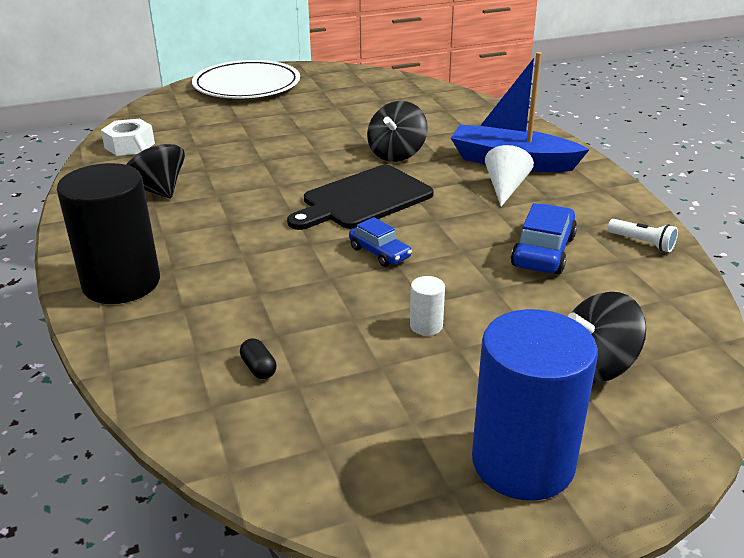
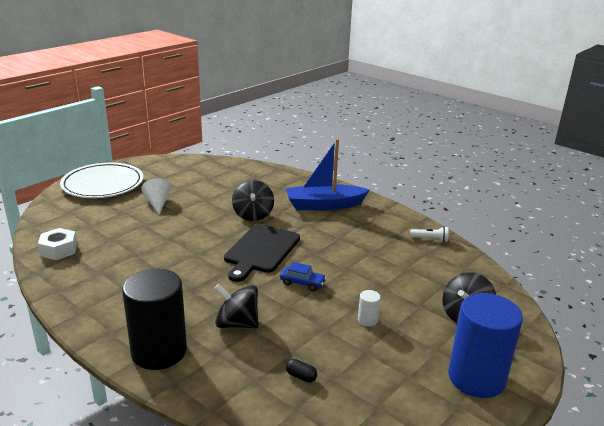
camera: 30 degrees left, 5 degrees down
black spinning top [126,135,185,198] -> black spinning top moved to [214,284,259,328]
white cone [485,145,534,207] -> white cone moved to [141,178,171,215]
blue car [511,203,577,274] -> none

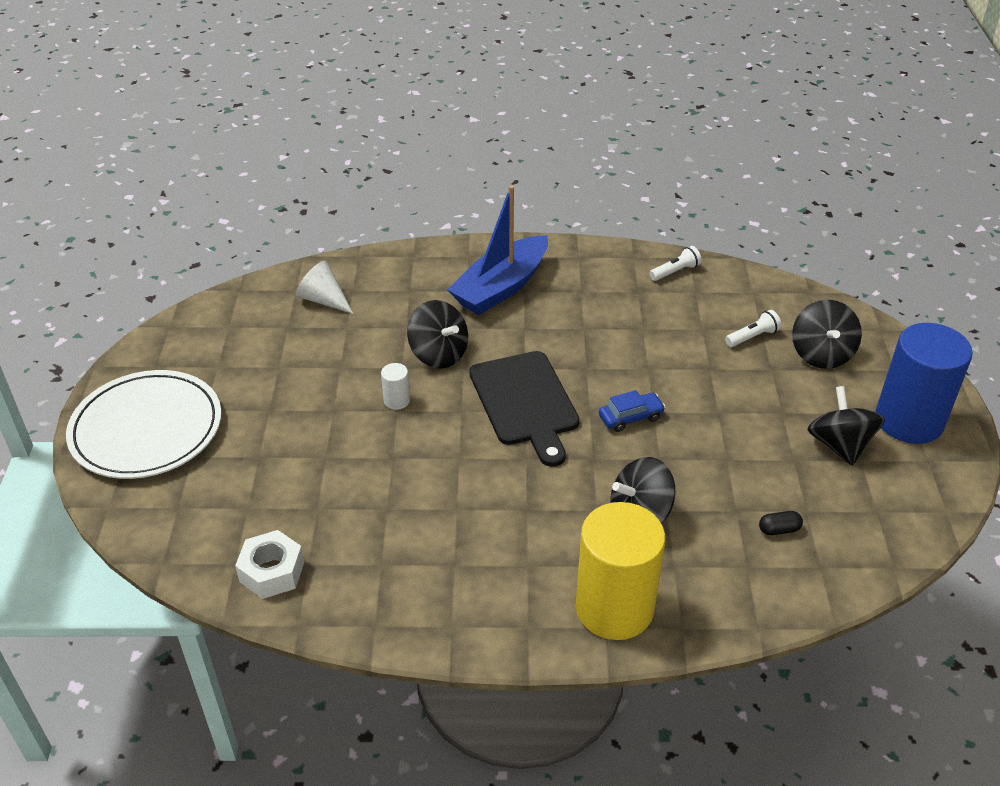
camera: 40 degrees left, 15 degrees up
black cylinder [122,269,187,370] -> yellow cylinder [575,502,666,640]
white cone [141,178,171,215] -> white cone moved to [296,261,353,314]
white cylinder [358,290,381,326] -> white cylinder moved to [381,363,410,410]
none -> white flashlight [725,310,781,347]
none -> black spinning top [807,386,885,466]

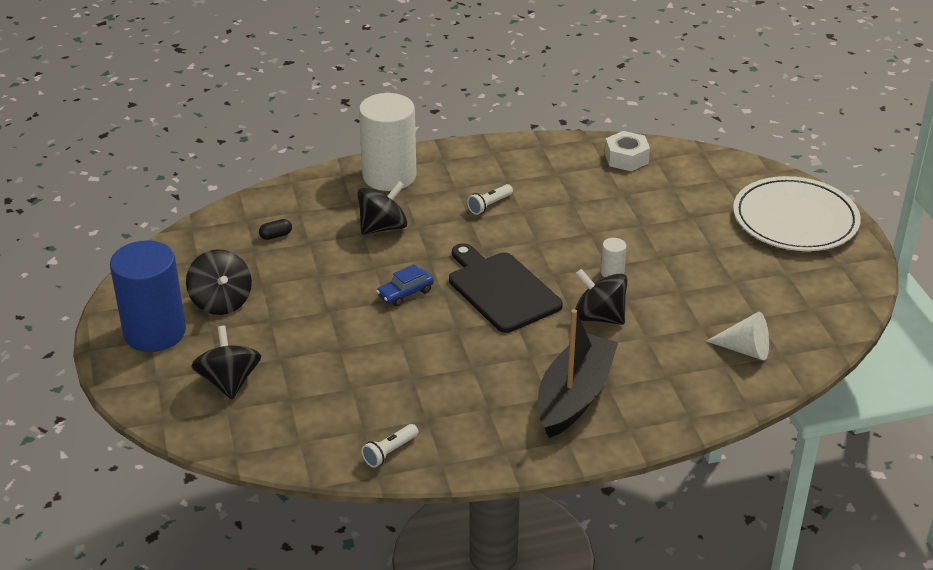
camera: 165 degrees right, 5 degrees down
blue boat [447,185,548,315] -> black boat [538,309,618,438]
yellow cylinder [575,502,666,640] -> white cylinder [359,93,417,191]
white flashlight [725,310,781,347] -> white flashlight moved to [467,184,513,215]

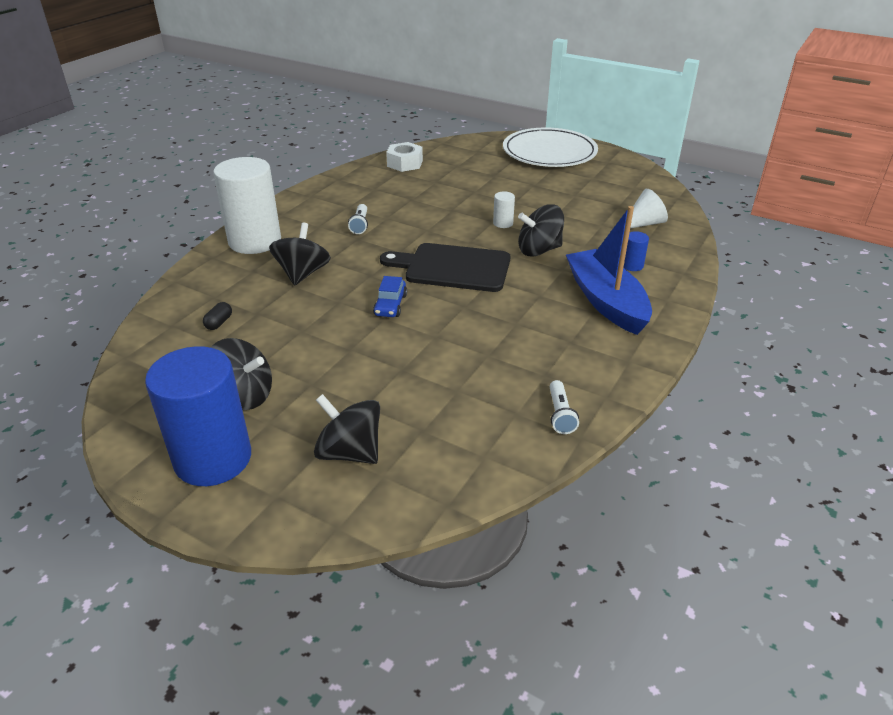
camera: 45 degrees left, 0 degrees up
black boat [538,309,618,438] -> blue boat [566,206,652,335]
none -> blue cylinder [623,231,649,271]

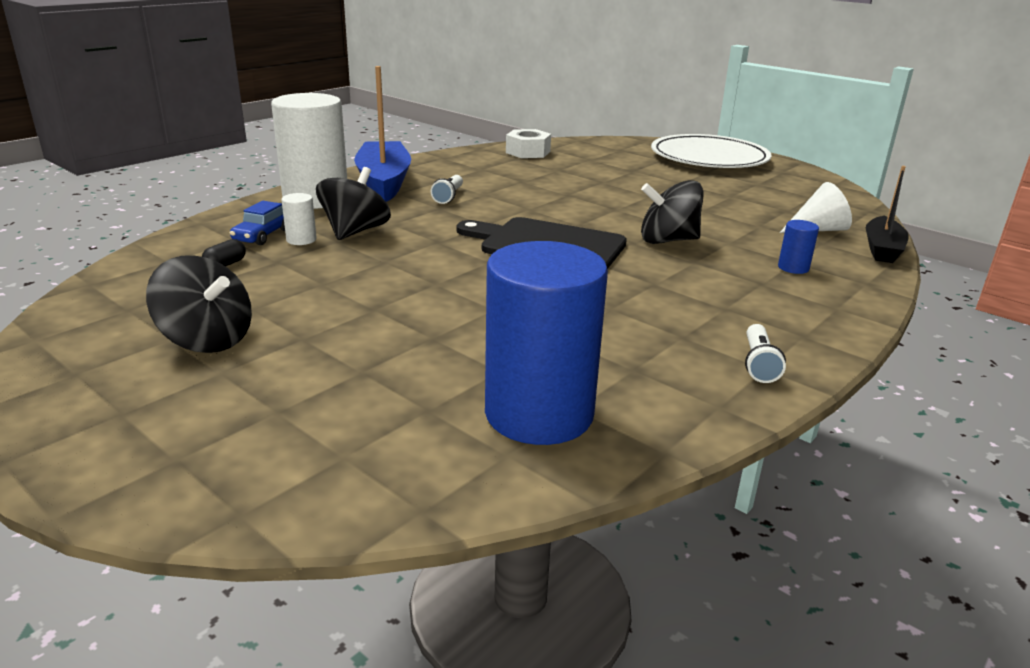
camera: 10 degrees right, 10 degrees down
blue cylinder [145,346,251,486] -> blue cylinder moved to [485,241,608,445]
black spinning top [314,394,380,464] -> none
blue car [373,276,407,317] -> blue car moved to [230,201,285,245]
white cylinder [493,192,515,228] -> white cylinder moved to [281,193,317,245]
white flashlight [550,380,579,434] -> white flashlight moved to [745,324,786,383]
blue boat [566,206,652,335] -> blue boat moved to [354,66,411,202]
none -> black boat [866,166,909,263]

